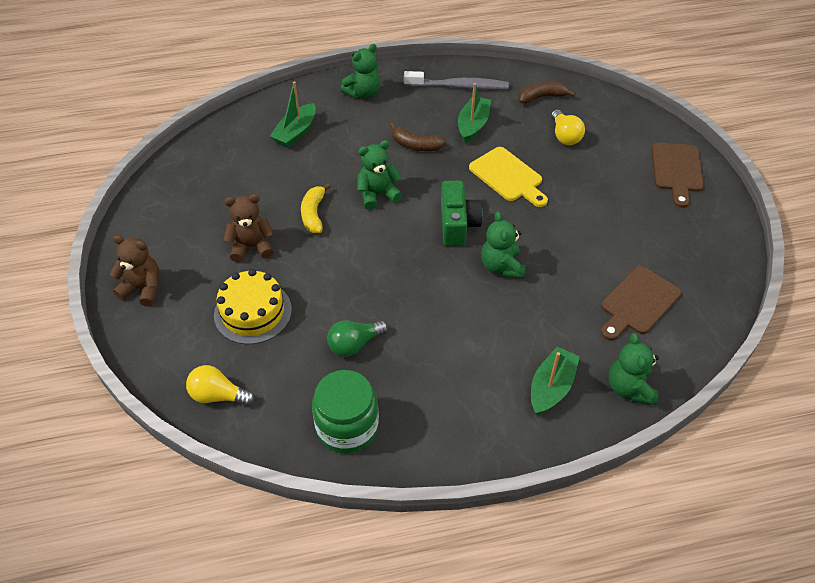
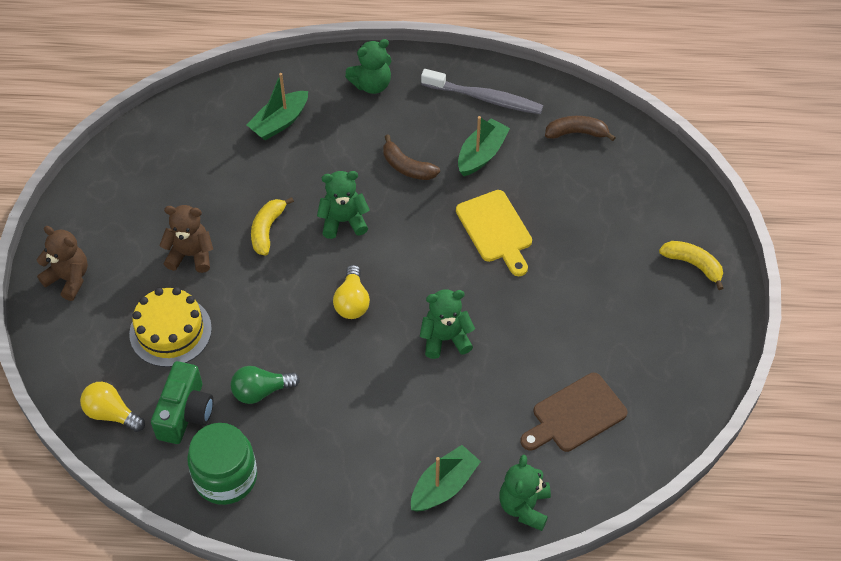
camera: 15 degrees right, 5 degrees up
green camera [441,181,483,246] -> green camera moved to [151,361,213,444]
green teddy bear [481,212,525,278] -> green teddy bear turned 75 degrees clockwise [420,289,475,359]
yellow light bulb [551,110,585,145] -> yellow light bulb moved to [333,265,370,319]
brown cutting board [651,143,704,208] -> yellow banana [659,241,723,290]

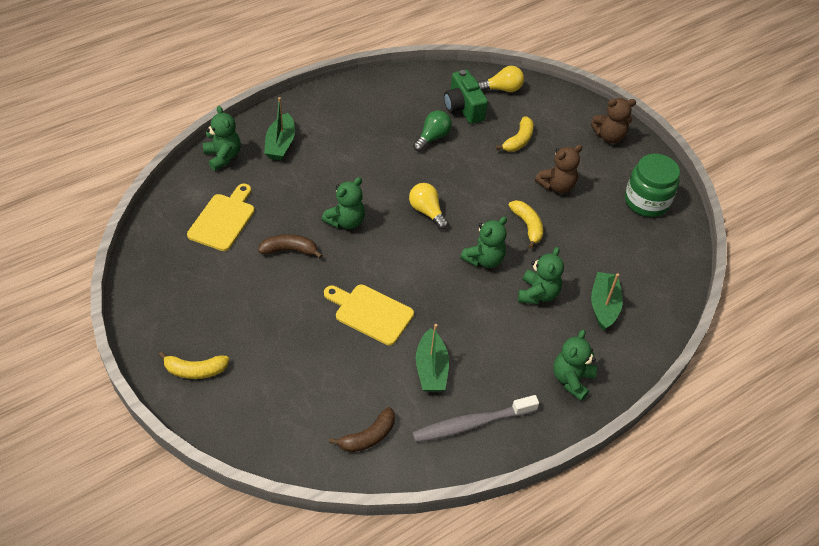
camera: 140 degrees right, 5 degrees down
yellow cake [129,287,212,367] -> yellow banana [495,116,534,152]
green jar [187,423,257,505] -> green jar moved to [625,154,680,217]
brown banana [383,134,440,180] -> brown banana moved to [258,234,323,258]
brown cutting board [520,373,627,452] -> yellow cutting board [187,184,255,251]
none -> green teddy bear [518,247,564,304]

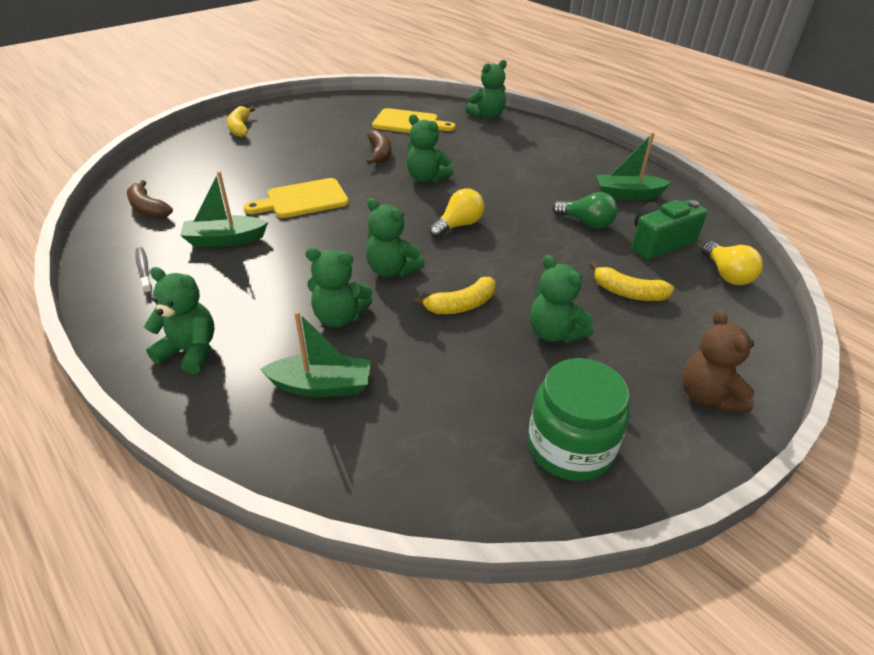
camera: 85 degrees right, 10 degrees down
green boat [264,97,295,160] -> green boat moved to [596,132,671,200]
yellow cutting board [324,285,414,346] -> yellow cutting board turned 135 degrees counterclockwise [244,178,349,218]
grey toothbrush [412,395,539,442] -> grey toothbrush [135,247,152,294], size x0.52
brown teddy bear [535,145,582,193] -> green teddy bear [530,255,593,343]

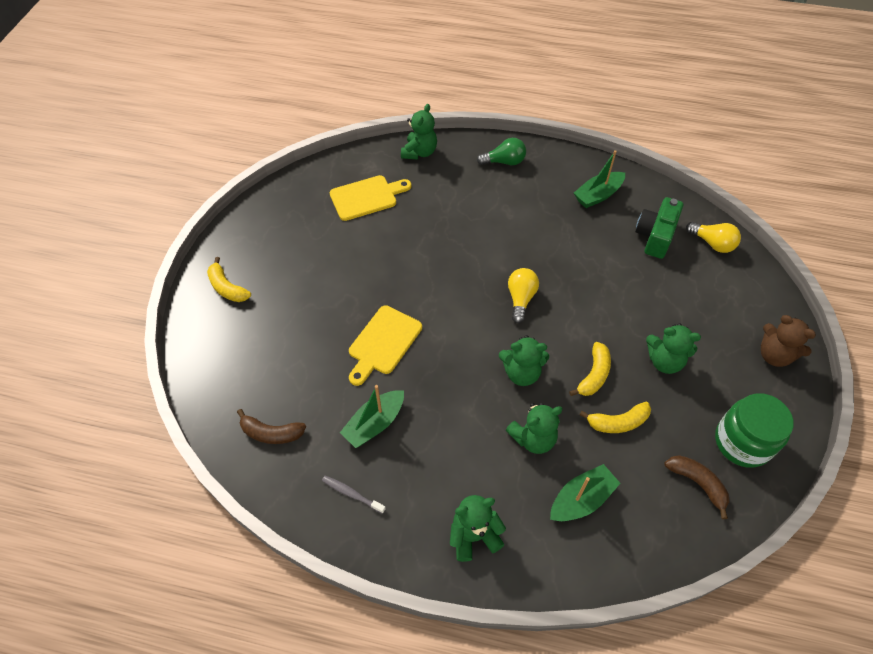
camera: 35 degrees left, 15 degrees up
brown banana [366,130,391,165] -> brown banana moved to [664,455,729,519]
green teddy bear [406,114,453,183] -> none
green light bulb [552,192,618,229] -> green light bulb moved to [477,138,526,165]
yellow banana [590,262,674,301] -> yellow banana moved to [580,402,651,433]

